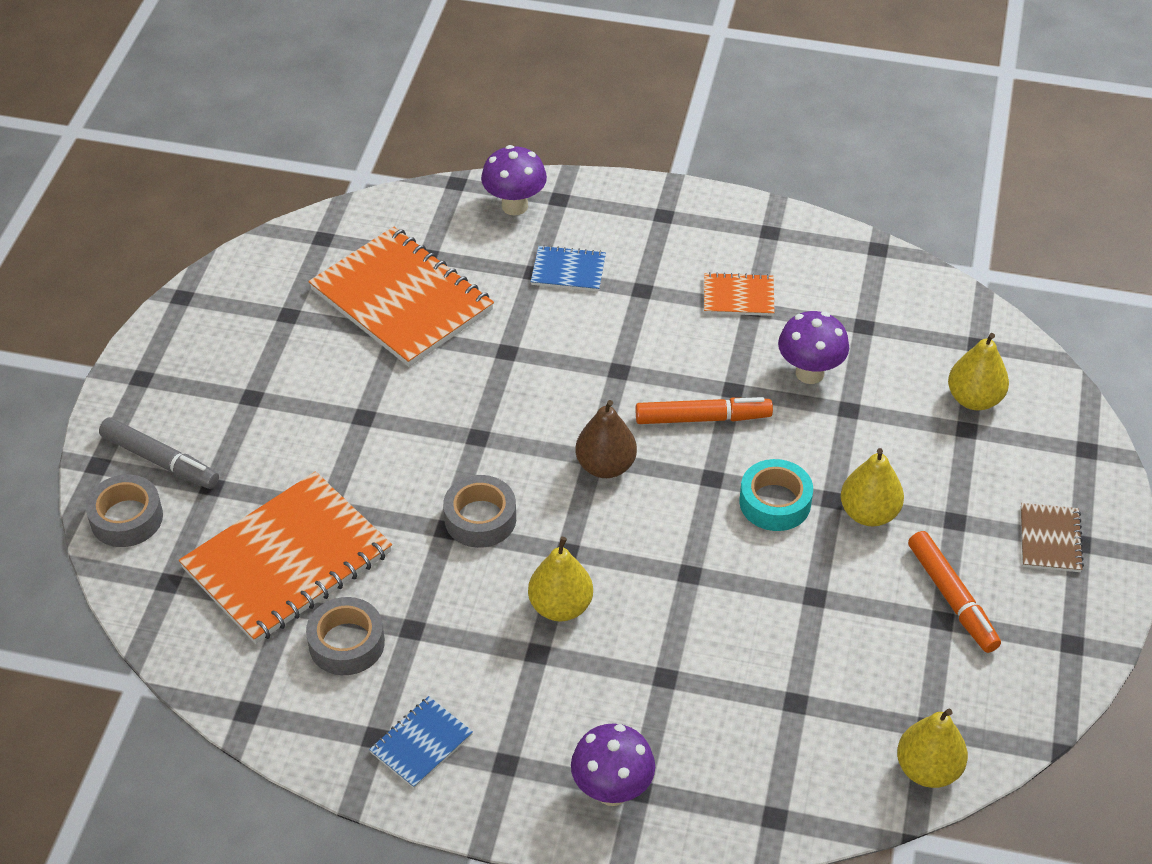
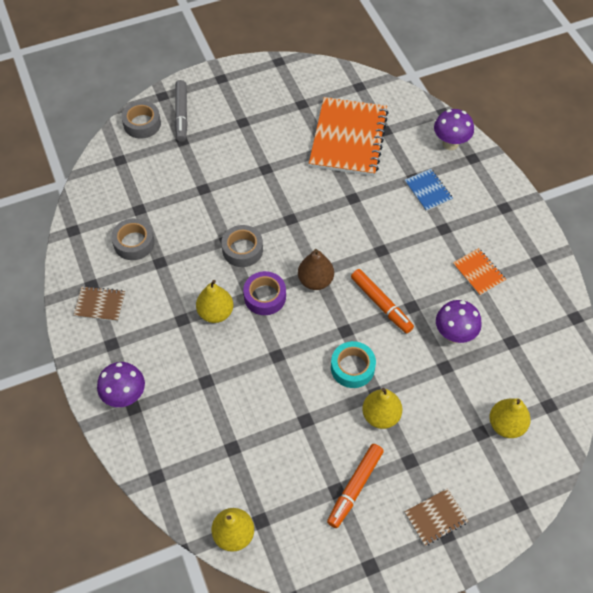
camera: 55 degrees right, 10 degrees up
orange notebook [179,471,392,644] -> none
blue notebook [369,696,473,788] -> brown notebook [73,286,125,321]
none -> purple tape [243,271,286,315]

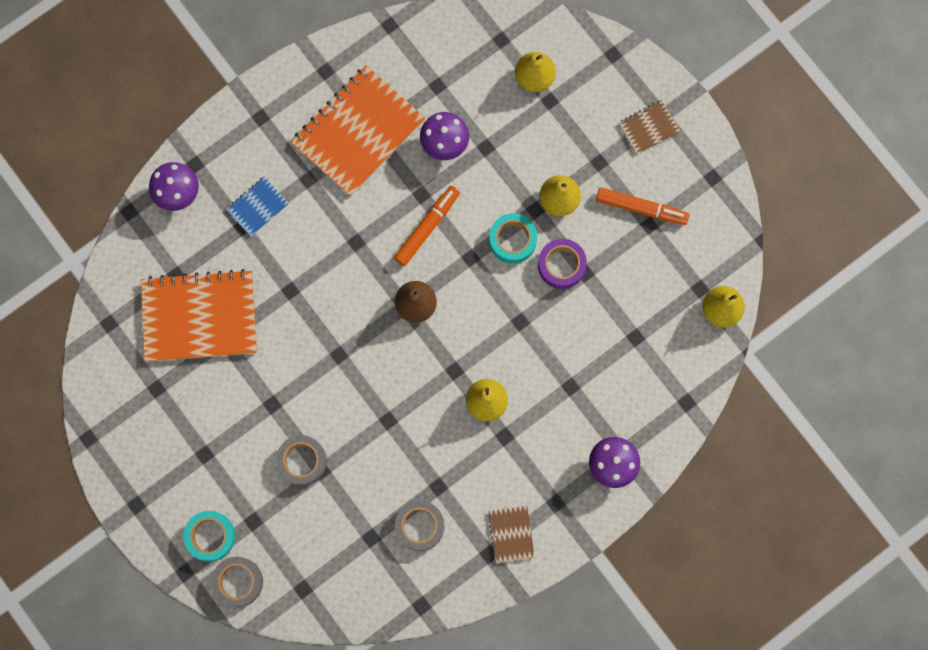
camera: 105 degrees left, 20 degrees up
grey marker [175,80,188,142] -> turquoise tape [183,511,235,561]
grey tape [221,225,263,267] -> grey tape moved to [276,435,327,486]
purple tape [243,271,286,315] -> purple tape moved to [538,239,587,289]
brown notebook [405,488,469,546] -> brown notebook turned 75 degrees counterclockwise [618,100,680,155]
orange notebook [453,248,506,296] -> orange notebook [291,65,425,196], size x2.17

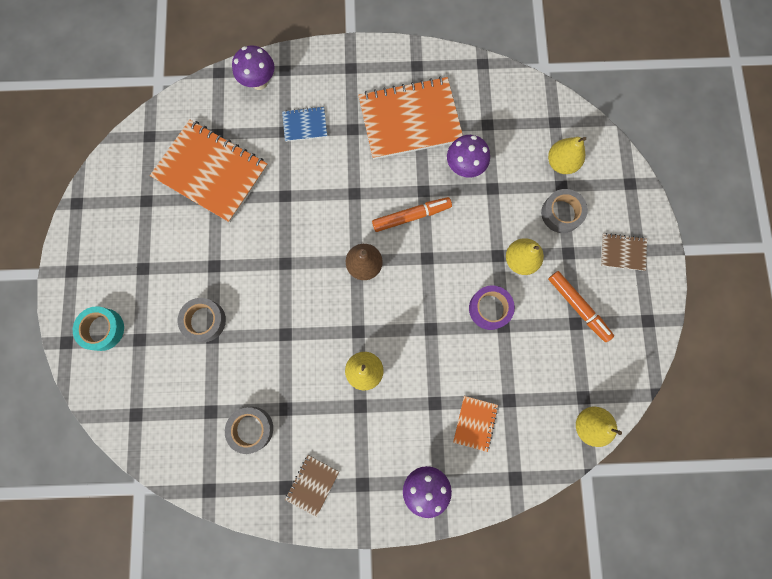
camera: 35 degrees right, 0 degrees up
grey tape [211,557,263,607] -> grey tape moved to [541,189,588,233]
turquoise tape [489,213,537,264] -> none
none -> orange notebook [453,396,498,452]

